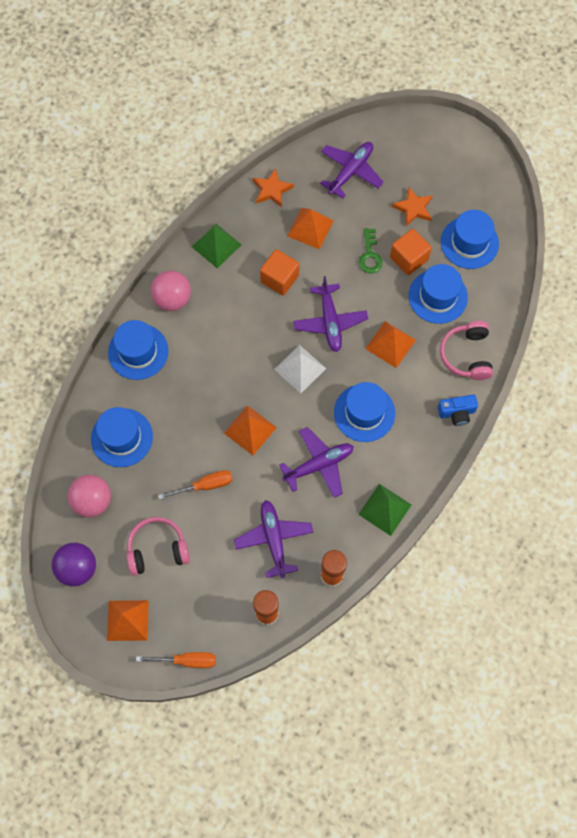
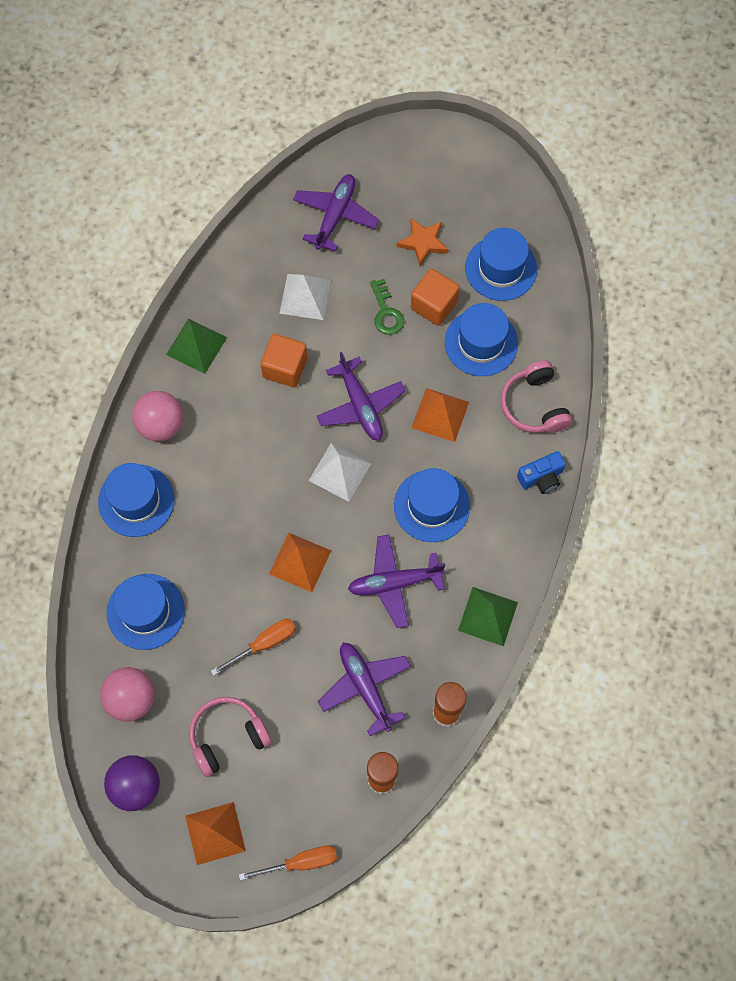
camera: 15 degrees left, 0 degrees up
orange star [253,168,294,207] -> none
purple plane [279,427,354,498] -> purple plane turned 150 degrees counterclockwise [348,534,446,628]
orange pyramid [287,208,334,249] -> white pyramid [279,274,331,320]

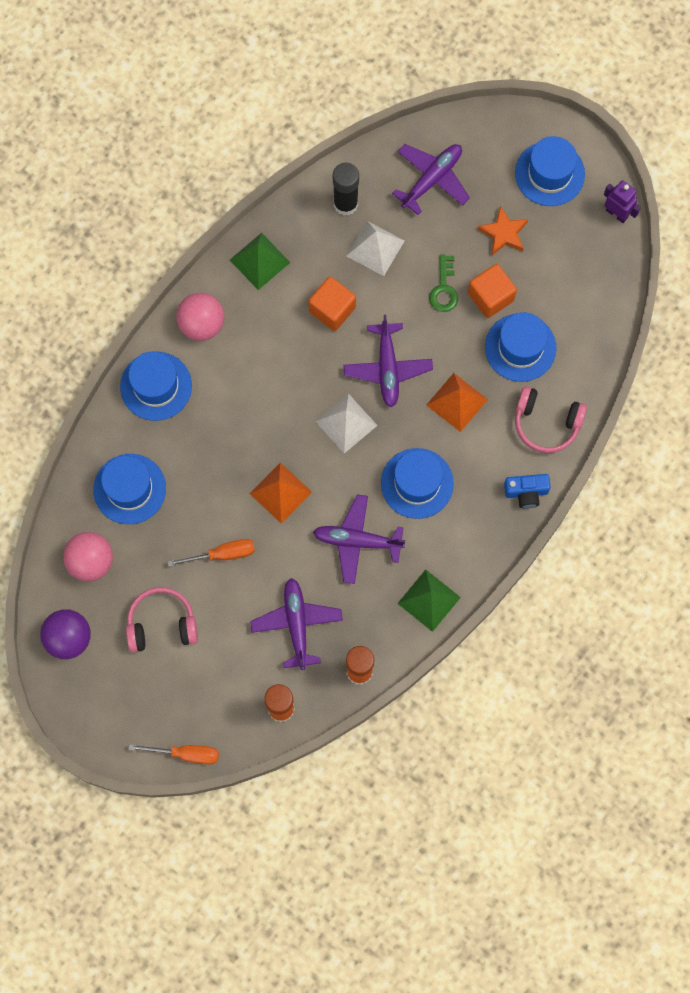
camera: 20 degrees right, 5 degrees up
orange pyramid [185,802,246,865] -> none
blue hat [465,228,537,301] -> blue hat moved to [515,136,585,206]
pink headphones [501,360,572,433] -> pink headphones turned 75 degrees counterclockwise [515,386,587,453]
none -> black glue stick [333,163,359,216]
none -> purple robot [604,180,641,223]

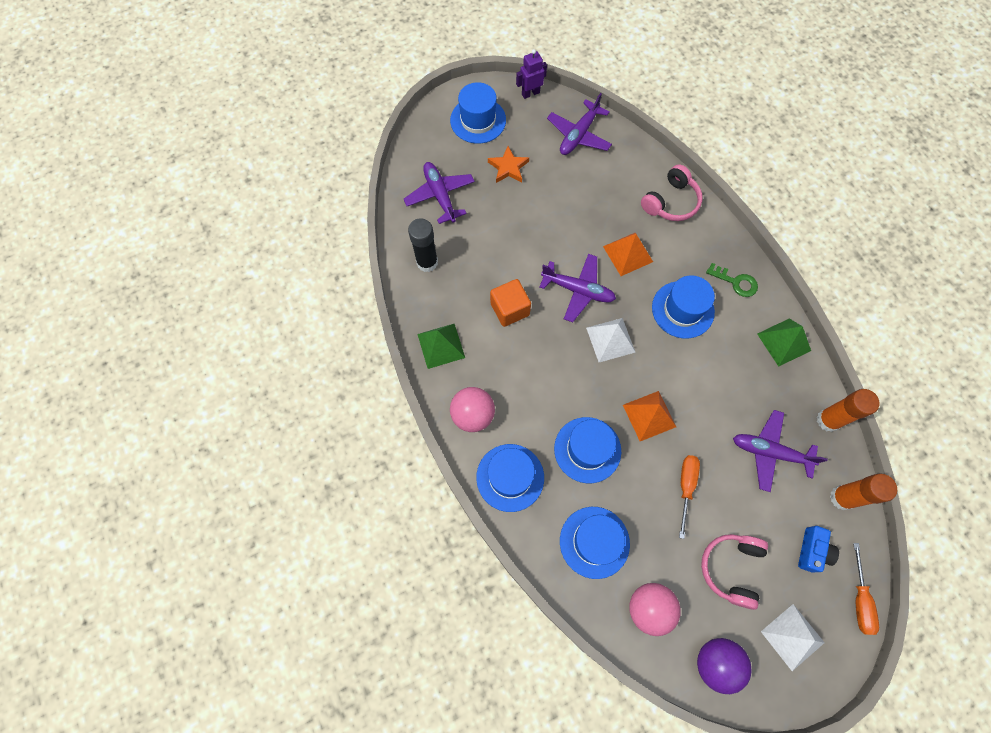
camera: 65 degrees left, 5 degrees down
orange screwdriver [128,744,219,764] -> orange screwdriver turned 150 degrees clockwise [853,543,879,635]
purple plane [313,494,405,584] -> purple plane moved to [547,93,612,155]
white pyramid [346,221,404,276] -> white pyramid moved to [761,604,825,671]
green key [429,254,458,312] -> green key moved to [706,263,758,297]
orange cube [468,264,517,318] -> none
blue hat [485,312,557,382] -> blue hat moved to [554,417,621,483]
blue camera [504,474,551,509] -> blue camera moved to [798,526,839,572]

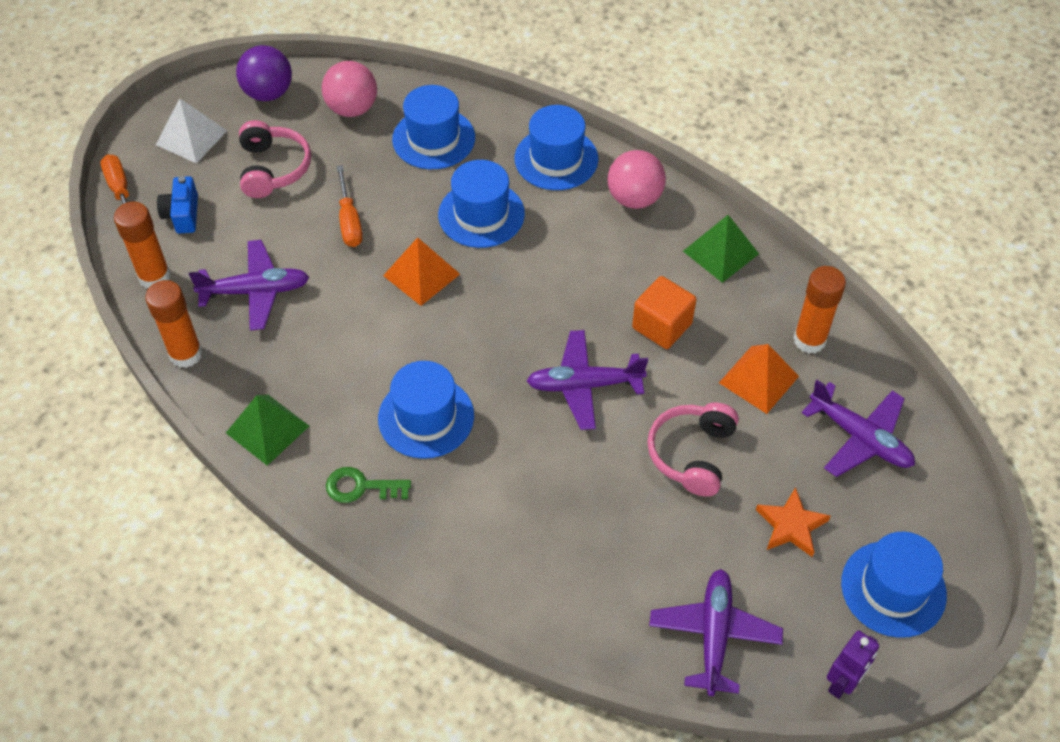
camera: 155 degrees right, 15 degrees down
black glue stick [408,218,438,272] -> orange glue stick [793,266,846,354]
white pyramid [586,318,636,362] -> none
orange pyramid [603,233,653,276] -> orange pyramid moved to [719,344,799,414]
pink headphones [641,164,703,221] -> pink headphones moved to [647,403,739,497]

